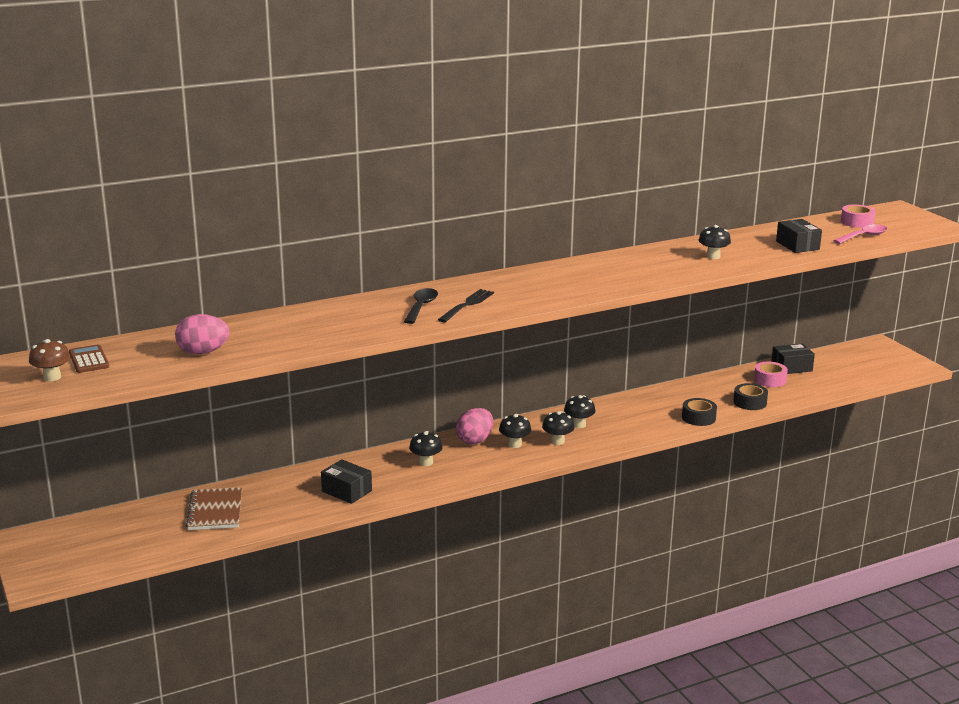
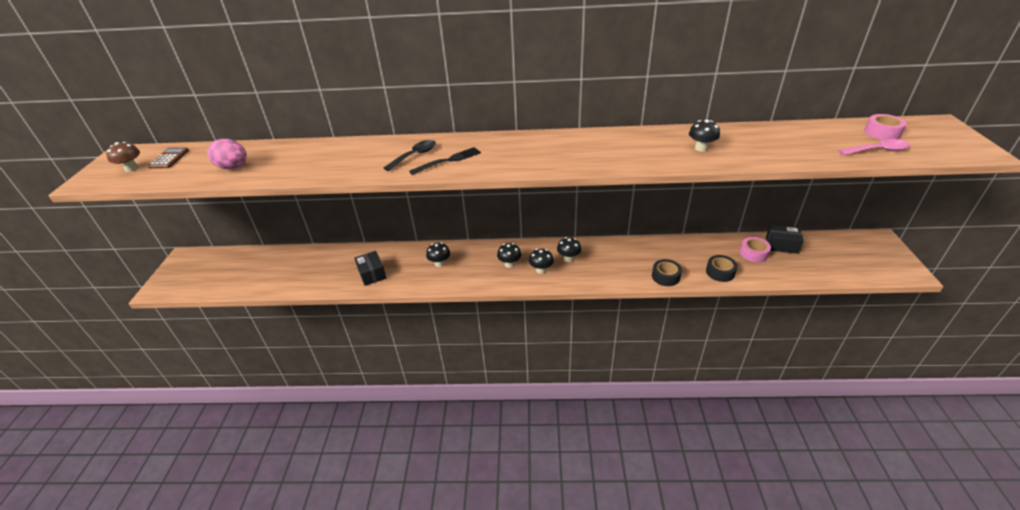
camera: 30 degrees right, 15 degrees up
brown notebook [186,487,242,530] -> none
pink egg [456,408,493,444] -> none
black box [776,219,822,253] -> none

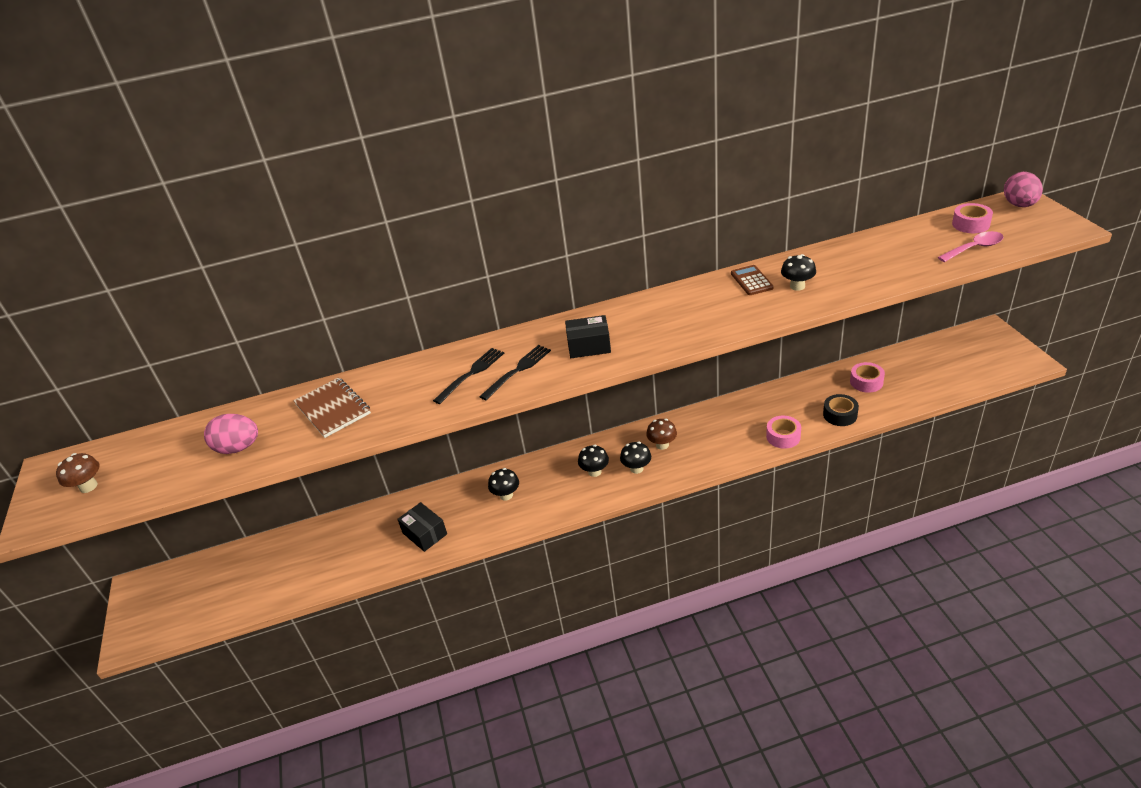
camera: 15 degrees left, 0 degrees up
brown calculator [148,148,189,169] -> brown calculator moved to [731,265,774,295]
black spoon [384,140,436,171] -> black fork [433,348,504,404]
black mushroom [557,237,581,262] -> brown mushroom [646,419,677,450]
black tape [652,259,682,286] -> pink tape [766,416,801,449]
black box [766,225,804,254] -> black box moved to [565,315,611,358]
none -> brown notebook [293,377,371,438]
none -> pink egg [1004,172,1043,207]

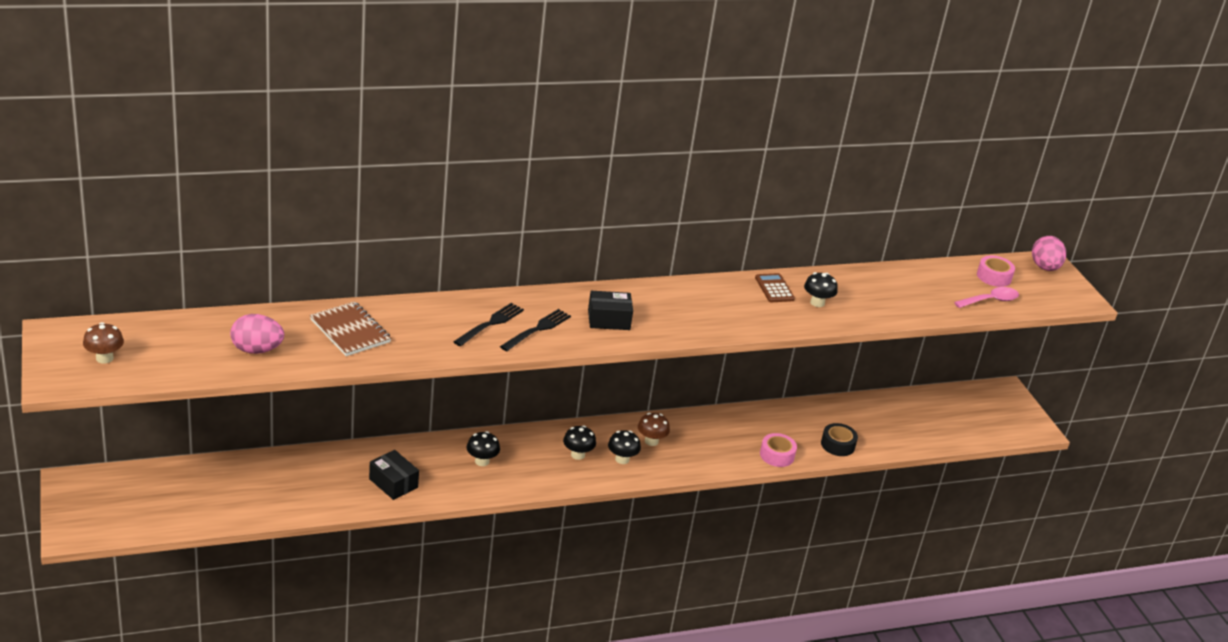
camera: 10 degrees left, 5 degrees down
pink tape [850,362,885,393] -> none

